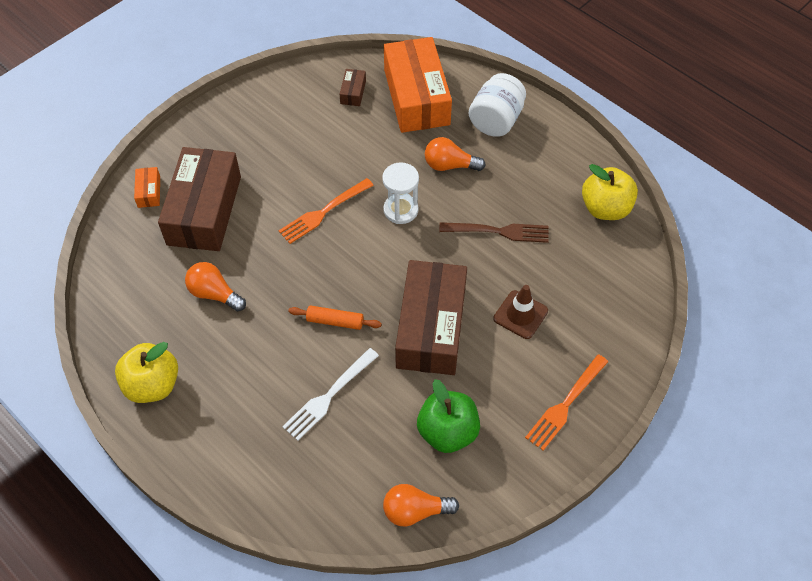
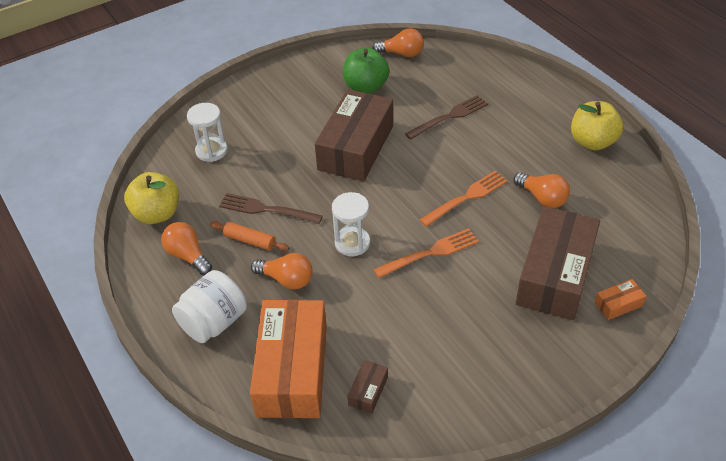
camera: 165 degrees left, 10 degrees down
orange box [134,167,160,208] -> orange box turned 60 degrees clockwise [594,279,647,320]
white fork [282,348,379,441] -> brown fork [405,95,488,140]
orange rolling pin [288,305,382,330] -> orange rolling pin moved to [210,221,290,251]
brown traffic cone [493,285,548,339] -> none
orange fork [525,354,608,451] -> orange fork moved to [420,171,508,227]
none -> orange light bulb [161,222,212,275]
none -> white hourglass [187,103,228,162]

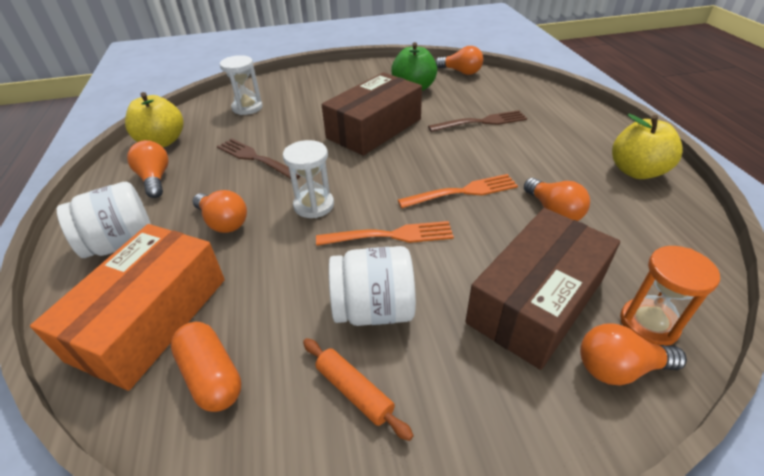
camera: 20 degrees right, 5 degrees down
orange rolling pin [210,221,290,251] -> orange rolling pin moved to [303,338,413,441]
brown box [347,360,388,414] -> orange capsule [171,322,241,412]
orange box [594,279,647,320] -> orange light bulb [580,324,687,386]
none -> white jar [329,246,416,326]
none -> orange hourglass [620,246,720,346]

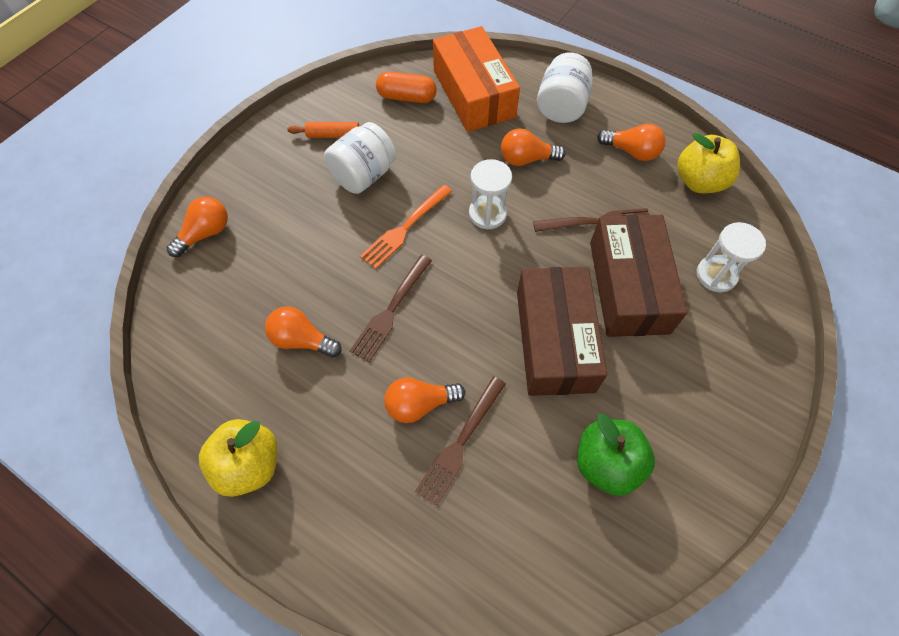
camera: 135 degrees right, 20 degrees up
orange fork [398,174,518,208] -> brown fork [350,255,432,362]
orange light bulb [435,46,483,75] -> orange light bulb moved to [384,377,465,423]
brown box [465,208,620,370] -> brown box moved to [590,215,687,337]
orange hourglass [620,246,720,346] -> none

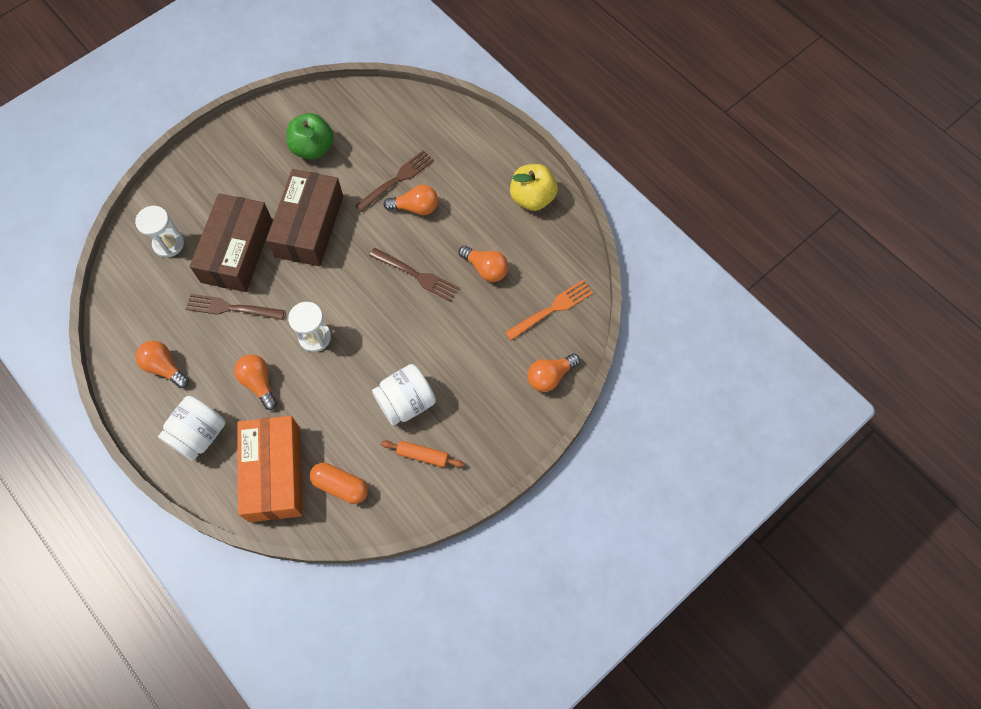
camera: 165 degrees left, 5 degrees up
brown fork [350,255,432,362] -> brown fork turned 75 degrees clockwise [369,248,459,302]
orange fork [360,185,452,269] -> orange fork moved to [505,280,593,341]
orange light bulb [501,128,566,166] -> orange light bulb turned 135 degrees counterclockwise [234,354,277,410]
yellow apple [677,133,740,193] -> none

